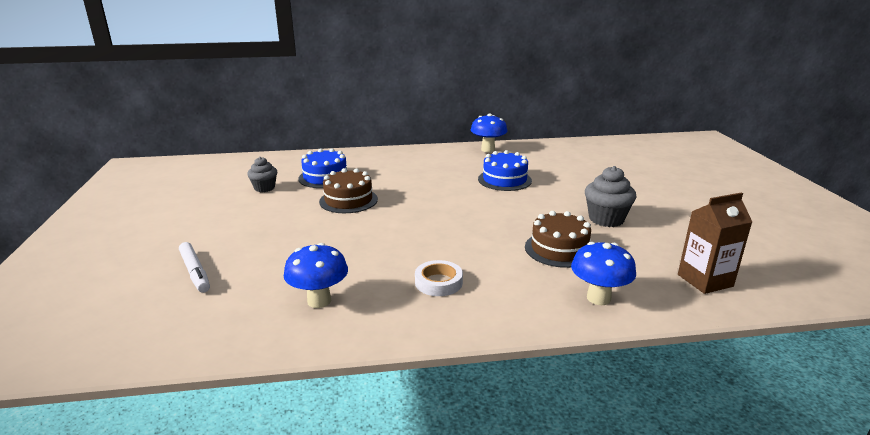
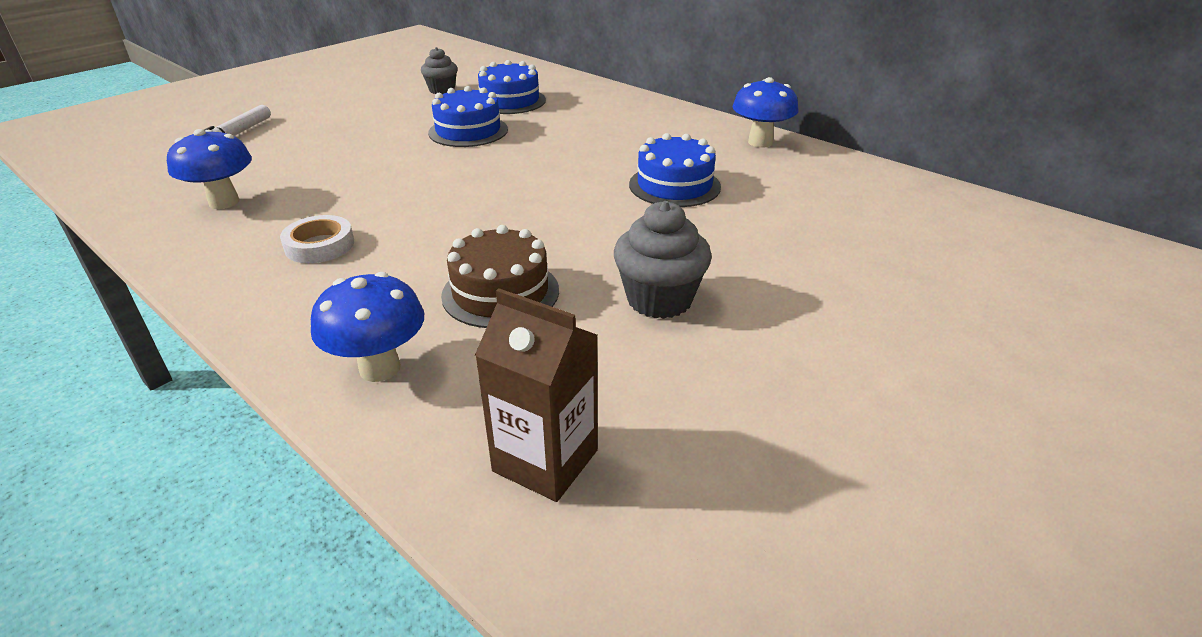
camera: 50 degrees right, 10 degrees up
brown cake [319,168,378,213] -> blue cake [428,86,508,147]

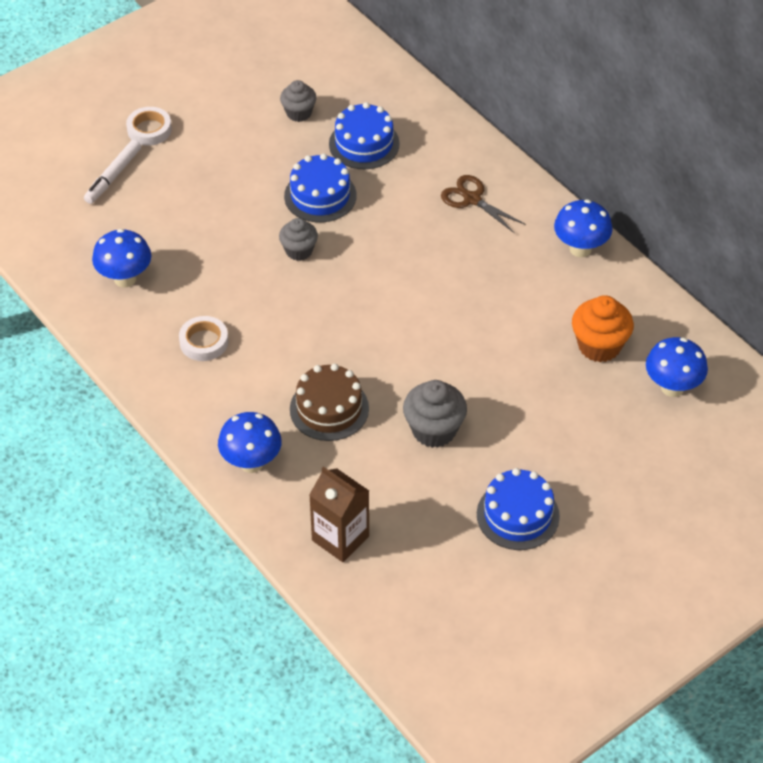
camera: 10 degrees right, 15 degrees up
blue cake [629,133,721,207] -> blue cake moved to [477,468,560,550]
none -> white tape [126,107,172,146]
none -> grey cupcake [279,218,318,261]
none -> brown scissors [441,175,526,234]
none -> orange cupcake [572,295,634,362]
none -> blue mushroom [646,337,708,397]

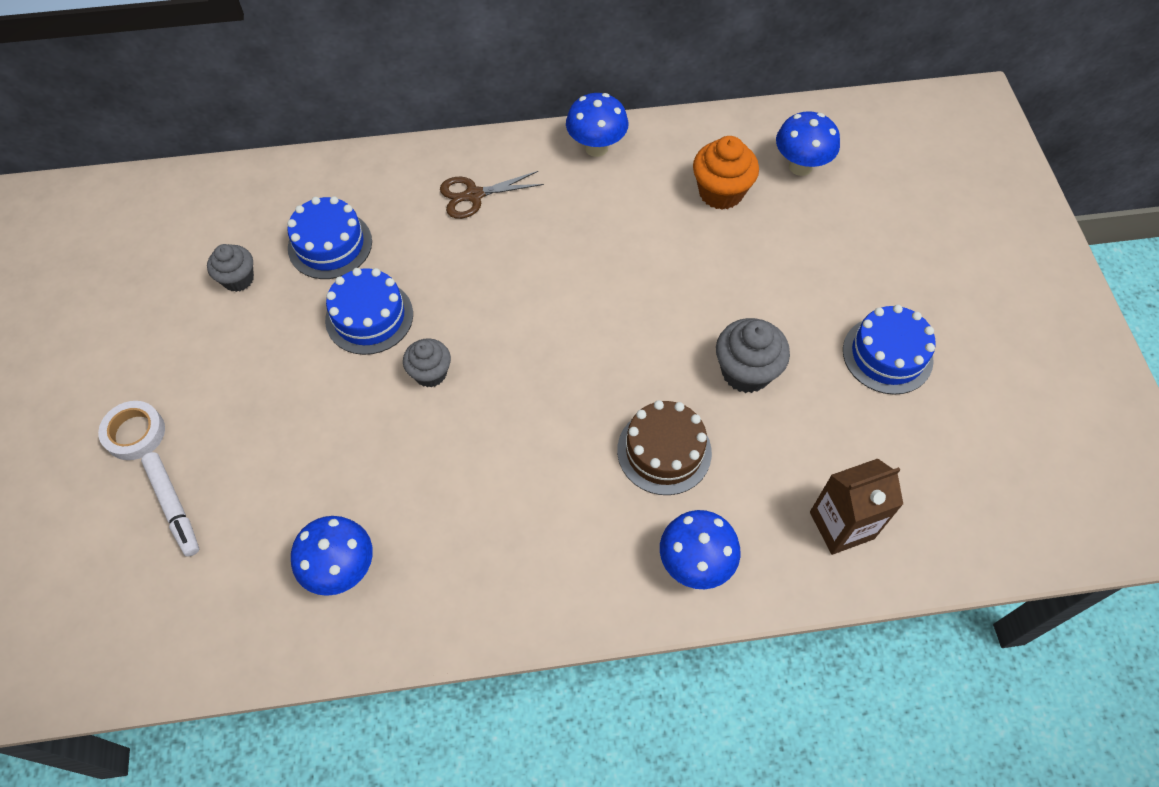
camera: 60 degrees left, 10 degrees up
white tape [179,316,228,361] -> none

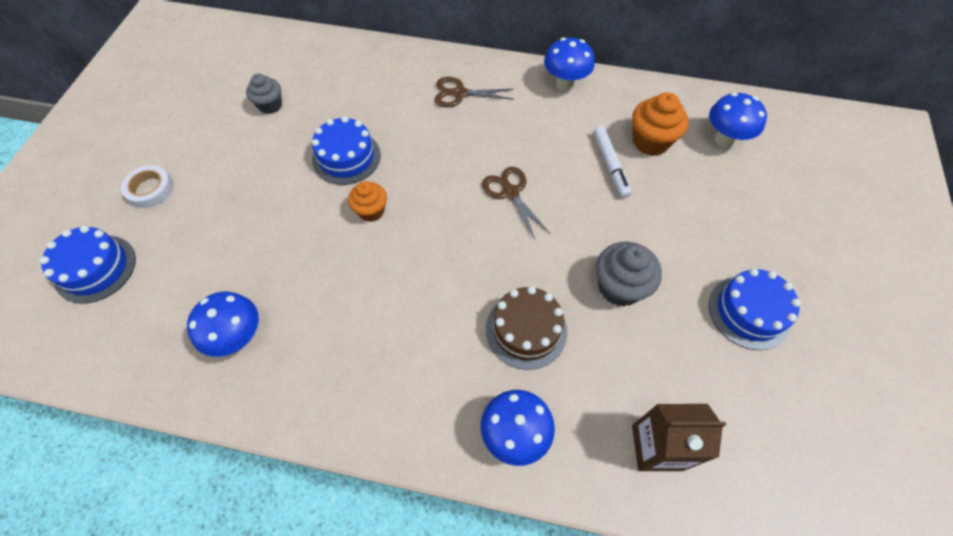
camera: 20 degrees right, 0 degrees up
white marker [141,452,199,557] -> white marker moved to [593,126,632,198]
blue cake [287,196,372,279] -> blue cake moved to [39,225,136,304]
grey cupcake [403,338,451,387] -> orange cupcake [348,181,387,222]
none -> brown scissors [482,167,551,241]

